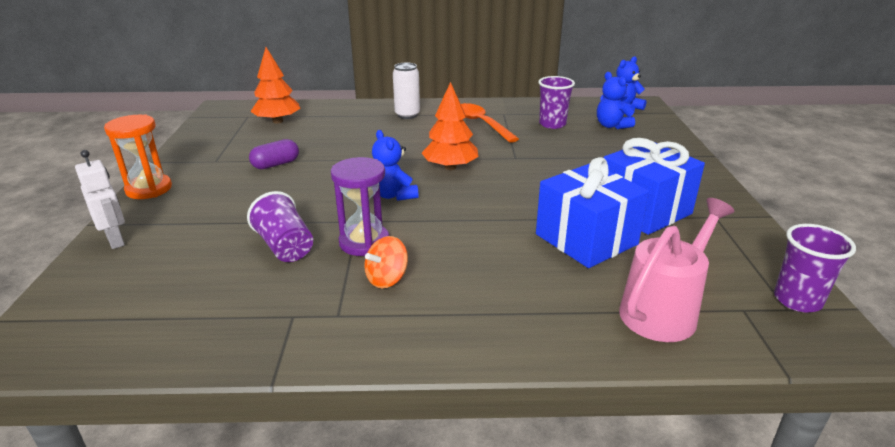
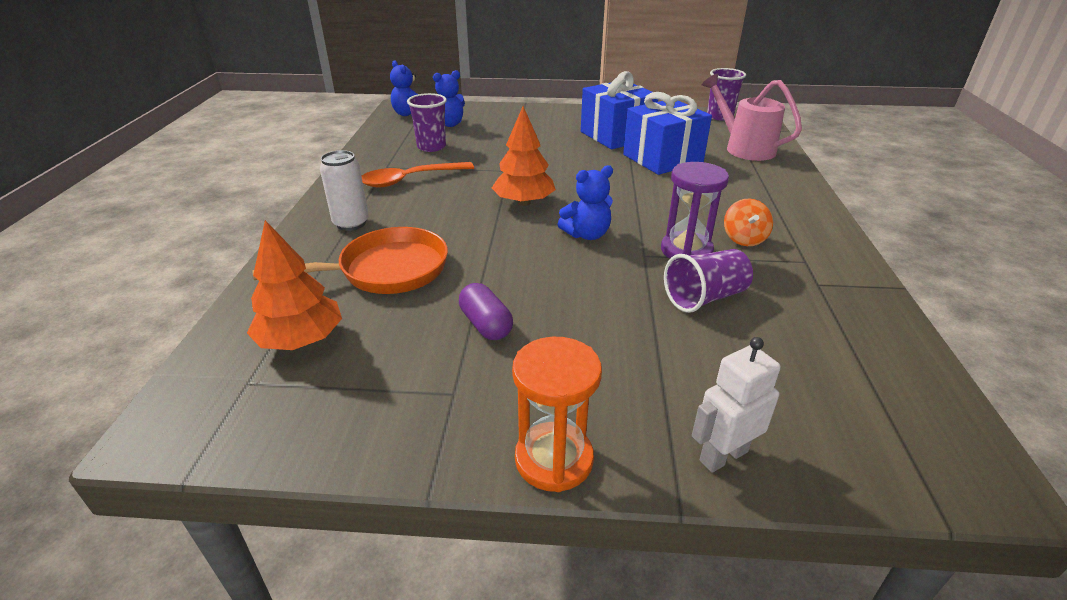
camera: 85 degrees left, 5 degrees up
orange spinning top [364,236,408,288] -> orange spinning top turned 45 degrees clockwise [724,199,773,246]
none -> orange pan [253,227,448,294]

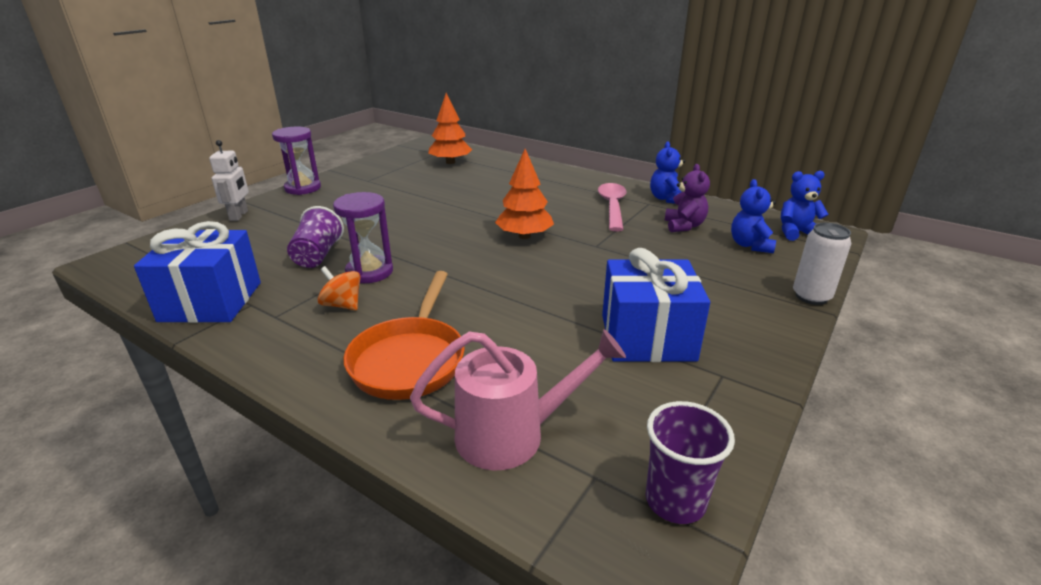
camera: 120 degrees right, 5 degrees down
orange pan [253,227,448,294] -> orange pan moved to [343,271,465,400]
white can [320,150,369,231] -> white can moved to [793,223,851,305]
orange spoon [362,162,474,187] -> pink spoon [598,183,627,231]
purple cup [407,93,447,152] -> purple teddy bear [665,164,710,232]
purple capsule [459,283,513,340] -> none
orange hourglass [512,337,602,492] -> purple hourglass [272,127,321,195]
blue teddy bear [558,165,613,240] -> blue teddy bear moved to [650,142,685,204]
blue gift [623,92,712,175] -> blue gift moved to [134,221,261,323]

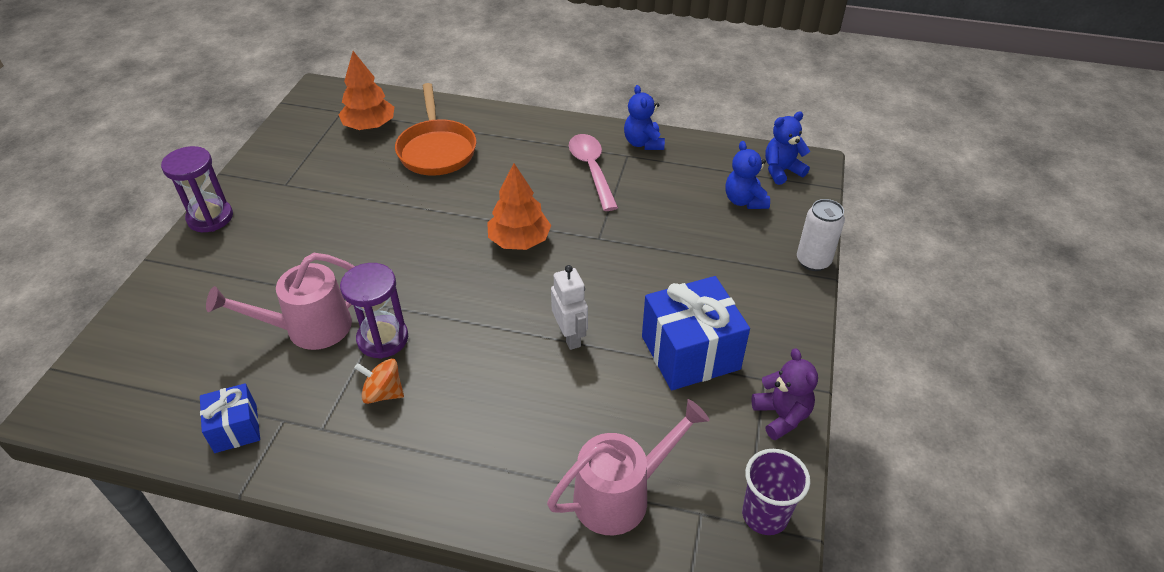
camera: 20 degrees left, 15 degrees up
blue gift [134,221,261,323] -> blue gift [200,383,260,453], size x0.56
white robot [209,140,249,221] -> white robot moved to [551,265,588,350]
purple cup [287,206,344,268] -> pink watering can [206,253,355,350]
orange pan [343,271,465,400] -> orange pan moved to [395,83,476,176]
purple teddy bear [665,164,710,232] -> purple teddy bear moved to [751,348,818,441]

